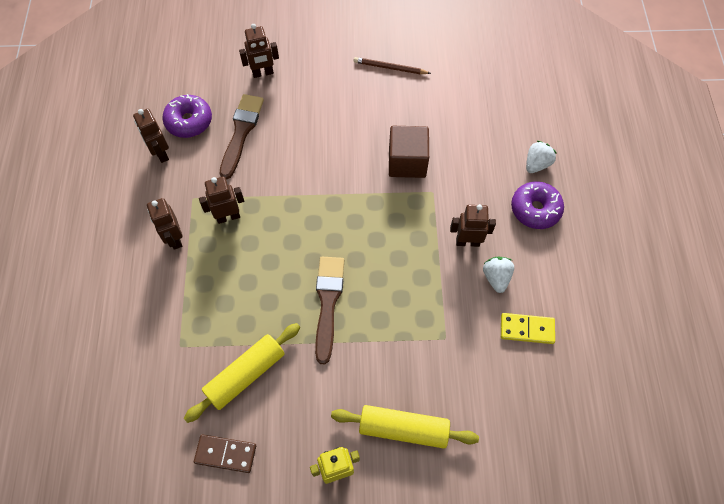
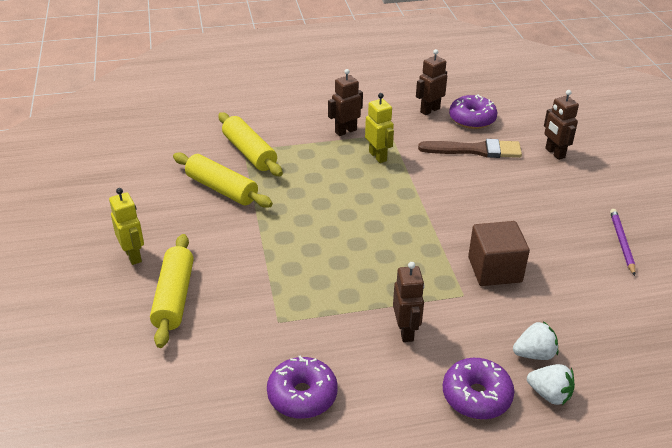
camera: 80 degrees right, 25 degrees down
brown domino [194,434,256,473] -> none
brown robot [199,177,244,224] -> yellow robot [365,93,394,163]
brown brush [315,257,344,364] -> none
brown pencil [354,57,431,74] -> purple pencil [610,209,635,276]
white strawberry [483,256,514,293] -> white strawberry moved to [513,321,558,360]
yellow domino [501,313,555,344] -> purple donut [267,355,338,419]
none -> yellow rolling pin [218,112,283,177]

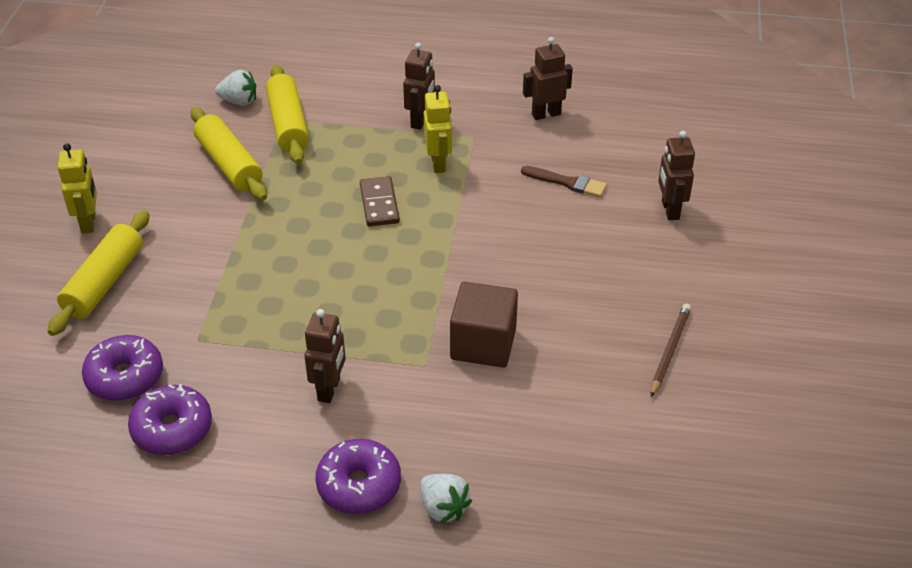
camera: 20 degrees right, 5 degrees up
brown robot [328,69,363,136] -> brown robot turned 120 degrees clockwise [403,43,435,130]
brown brush [418,139,522,158] -> brown brush [521,166,607,197], size x0.64
purple donut [449,95,497,129] -> purple donut moved to [82,335,163,401]
white strawberry [513,321,558,360] -> white strawberry moved to [215,70,256,106]
purple pencil [610,209,635,276] -> brown pencil [651,304,691,397]
none -> brown domino [360,176,400,227]

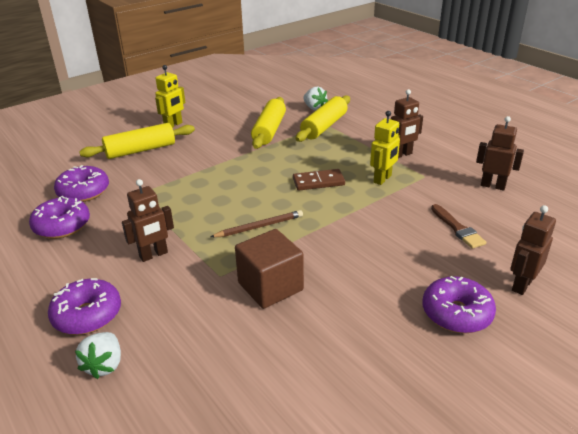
camera: 45 degrees right, 10 degrees down
brown domino [360,176,400,227] -> brown domino turned 45 degrees clockwise [293,169,345,191]
brown pencil [651,304,691,397] -> brown pencil moved to [210,210,303,237]
none -> purple donut [423,276,496,333]

